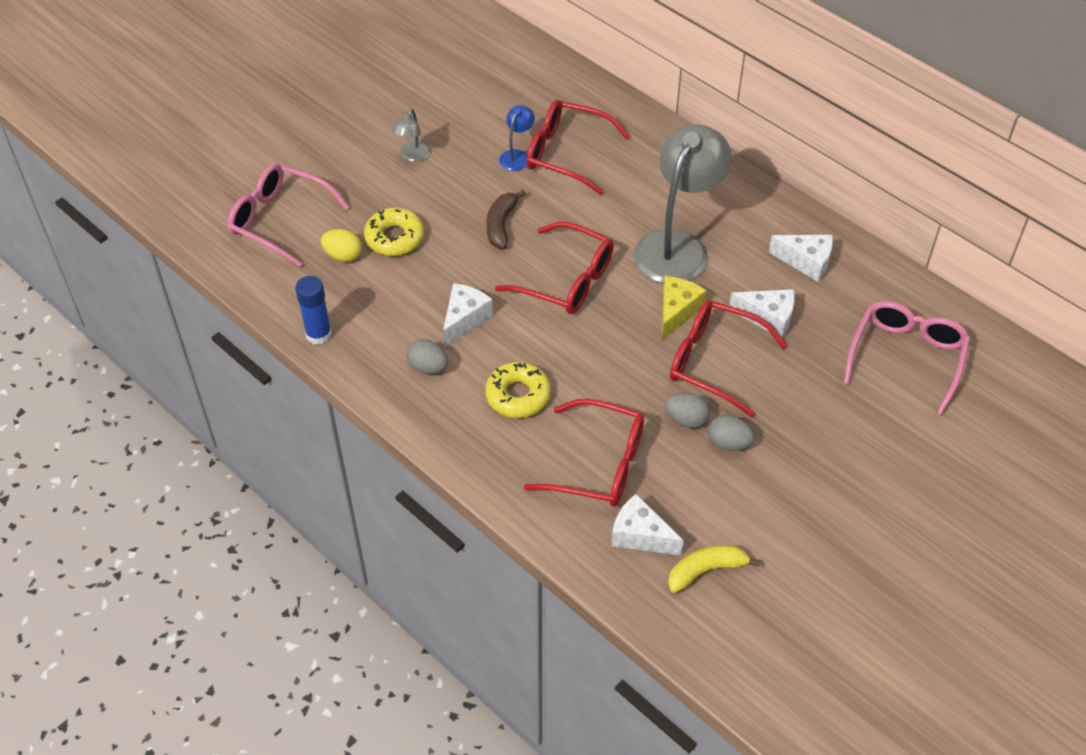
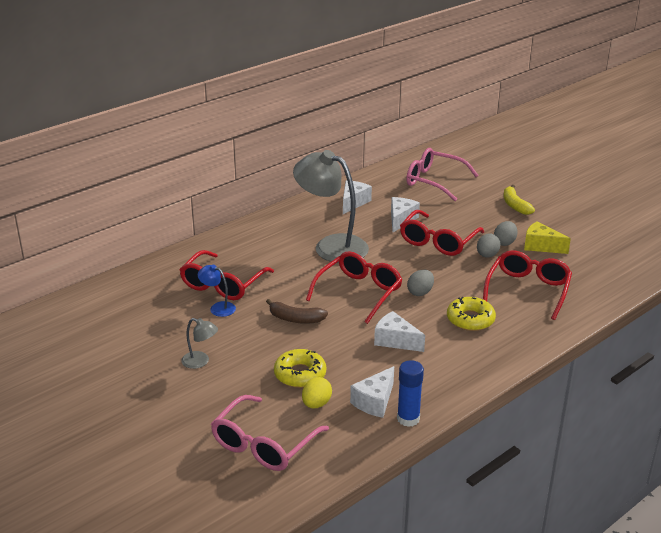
camera: 85 degrees left, 20 degrees down
grey egg [406,339,448,374] -> grey egg moved to [407,270,434,296]
white cheese [611,494,684,555] -> white cheese moved to [350,366,394,418]
yellow cheese [662,276,707,340] -> yellow cheese moved to [524,221,571,254]
yellow banana [668,545,761,593] -> yellow banana moved to [504,185,535,215]

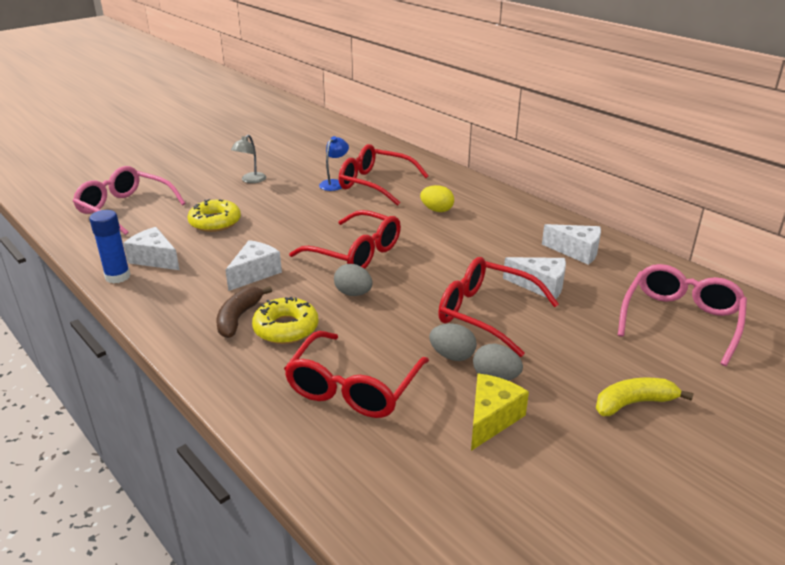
camera: 90 degrees right, 0 degrees up
brown banana [266,299,328,324] -> brown banana moved to [216,286,272,338]
grey lamp [293,150,369,263] -> none
yellow egg [302,377,332,408] -> yellow egg moved to [420,185,454,212]
red glasses [483,250,572,320] -> red glasses turned 90 degrees clockwise [284,331,429,418]

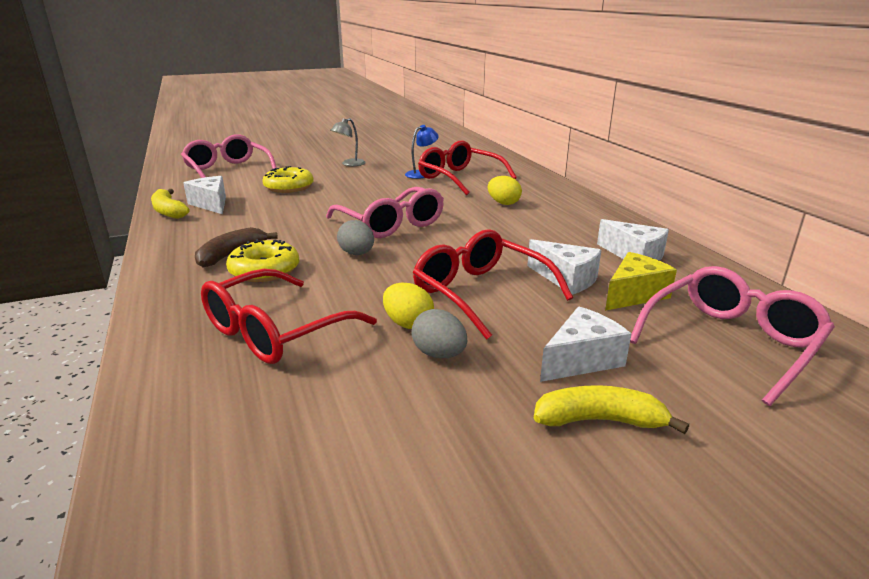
camera: 20 degrees right, 5 degrees down
blue glue stick [89,210,131,284] -> yellow banana [151,189,190,219]
white cheese [225,240,282,291] -> white cheese moved to [540,307,631,382]
red glasses [289,210,401,269] -> pink glasses [326,187,444,238]
grey egg [429,323,477,361] -> yellow egg [383,282,434,329]
yellow cheese [471,374,529,451] -> yellow cheese moved to [605,252,677,311]

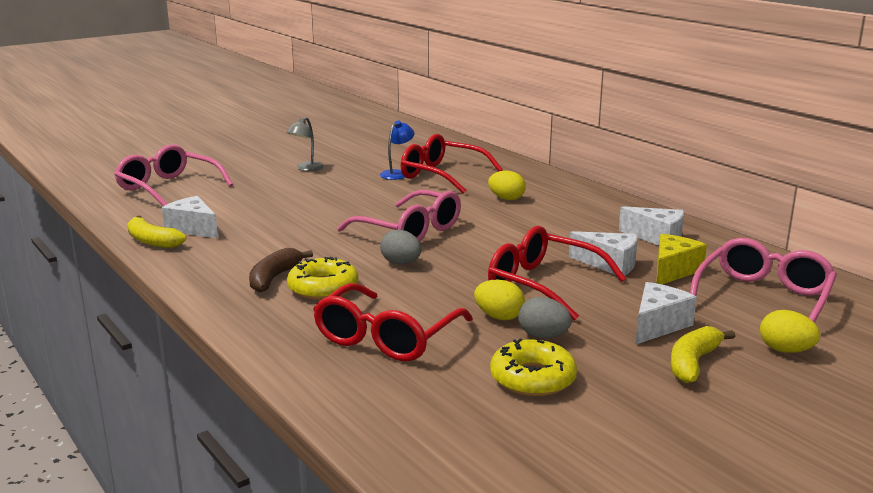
camera: 15 degrees left, 5 degrees down
yellow donut [263,166,314,193] -> yellow donut moved to [490,338,577,396]
yellow banana [534,385,689,434] -> yellow banana turned 45 degrees counterclockwise [670,326,735,383]
none -> yellow egg [760,310,820,353]

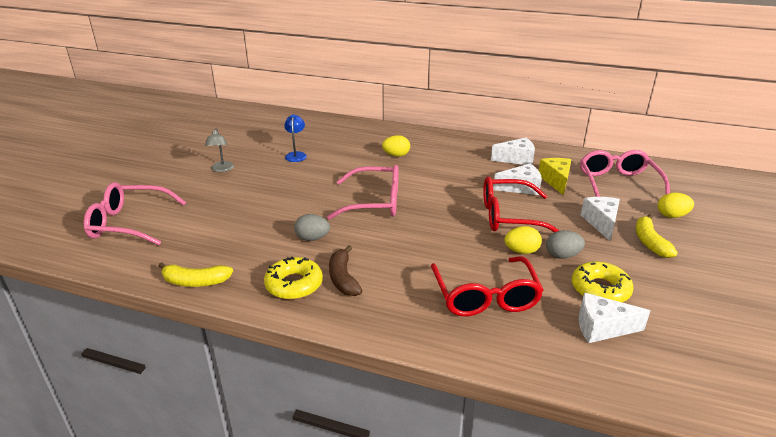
camera: 35 degrees left, 10 degrees up
white cheese [162,196,218,238] -> white cheese moved to [579,293,650,343]
yellow donut [287,257,358,300] -> yellow donut moved to [264,257,323,300]
grey egg [380,229,421,265] -> grey egg moved to [294,214,330,241]
red glasses [401,134,503,194] -> none

